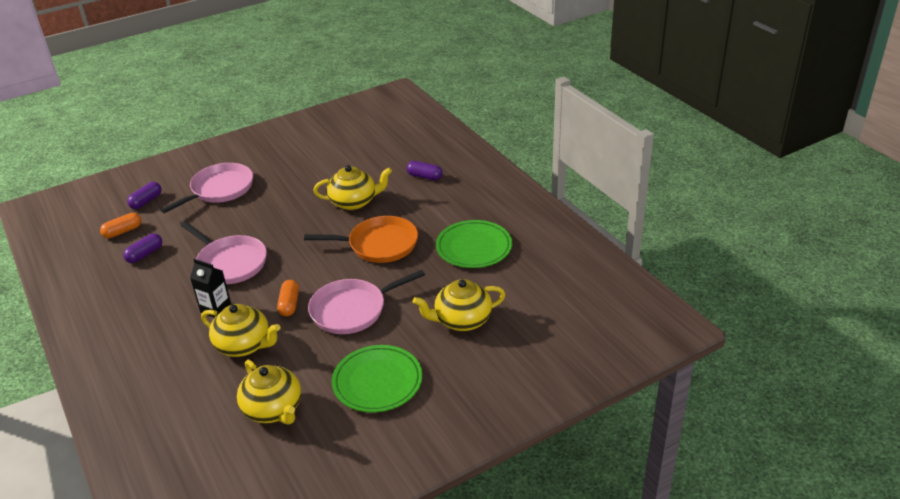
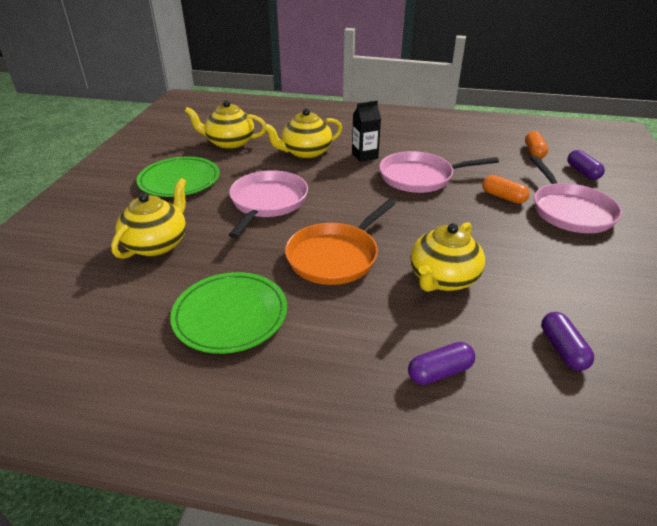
camera: 130 degrees right, 0 degrees up
purple capsule [123,233,162,263] -> purple capsule moved to [542,312,594,371]
orange capsule [277,280,299,316] -> orange capsule moved to [482,175,529,204]

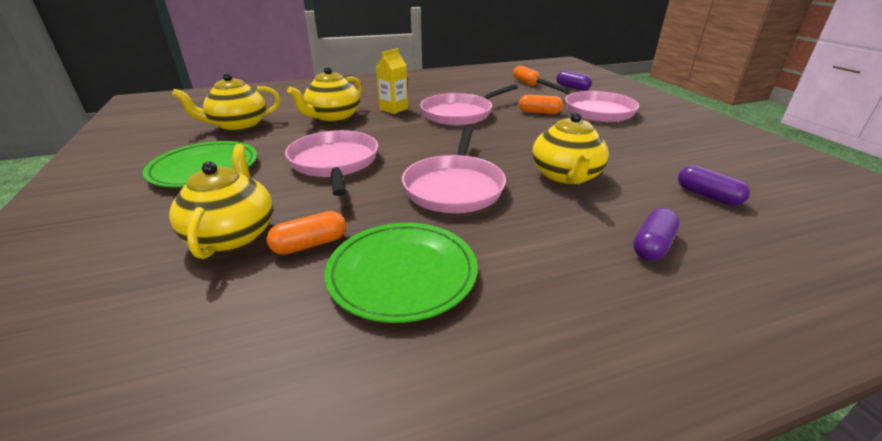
camera: 30 degrees left, 5 degrees down
orange pan [285,199,396,285] -> pink pan [402,126,506,213]
black carton [352,101,381,162] -> yellow carton [376,48,408,114]
none -> orange capsule [266,211,346,255]

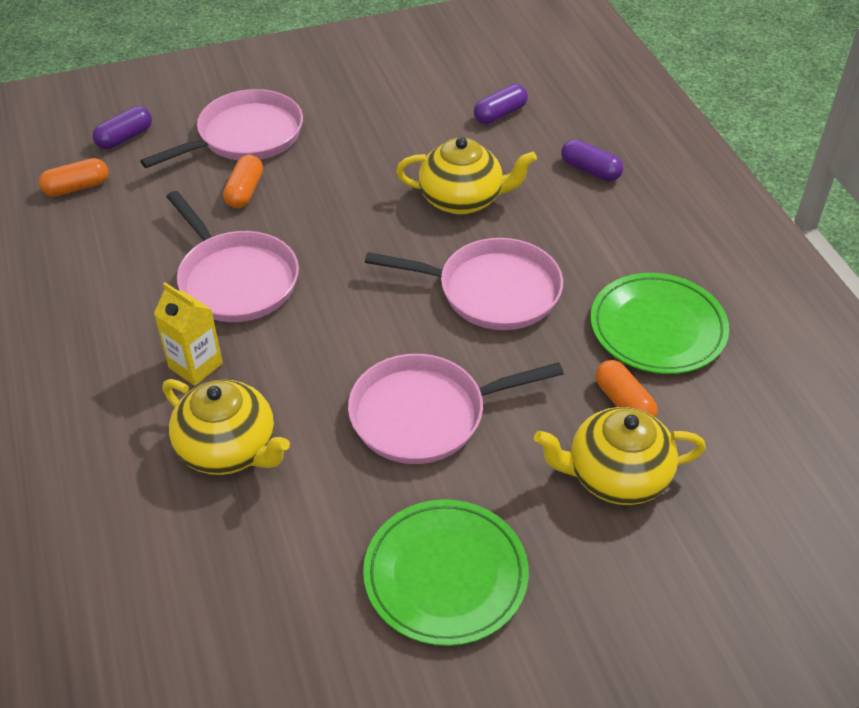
camera: 90 degrees left, 15 degrees up
yellow teapot [172,73,281,132] -> none

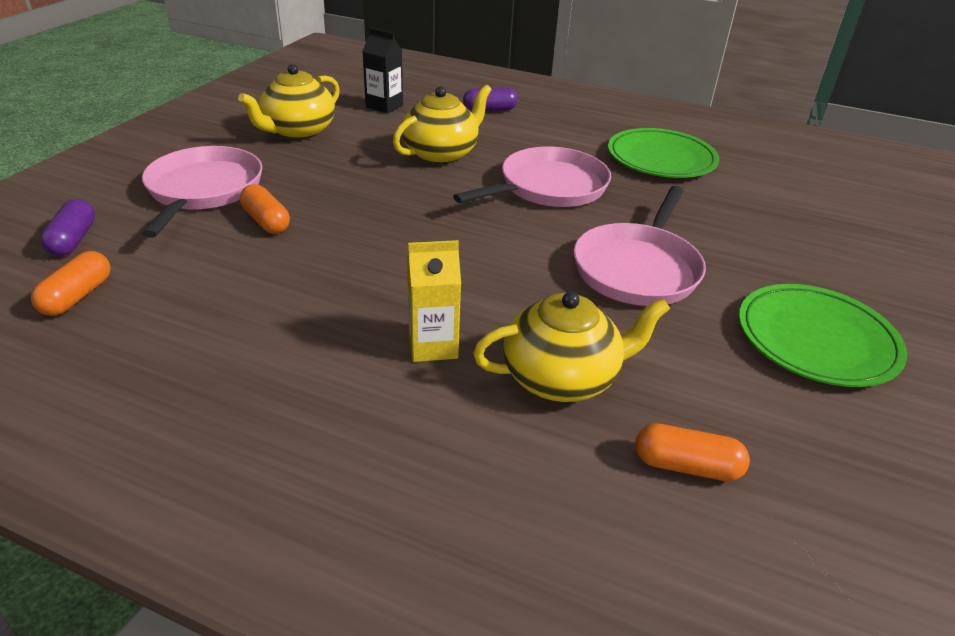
camera: 50 degrees left, 10 degrees down
pink pan [167,191,299,322] -> none
purple capsule [474,84,528,124] -> black carton [362,28,403,114]
yellow teapot [534,407,706,505] -> yellow teapot moved to [238,64,340,139]
orange capsule [595,360,658,418] -> orange capsule moved to [635,423,750,481]

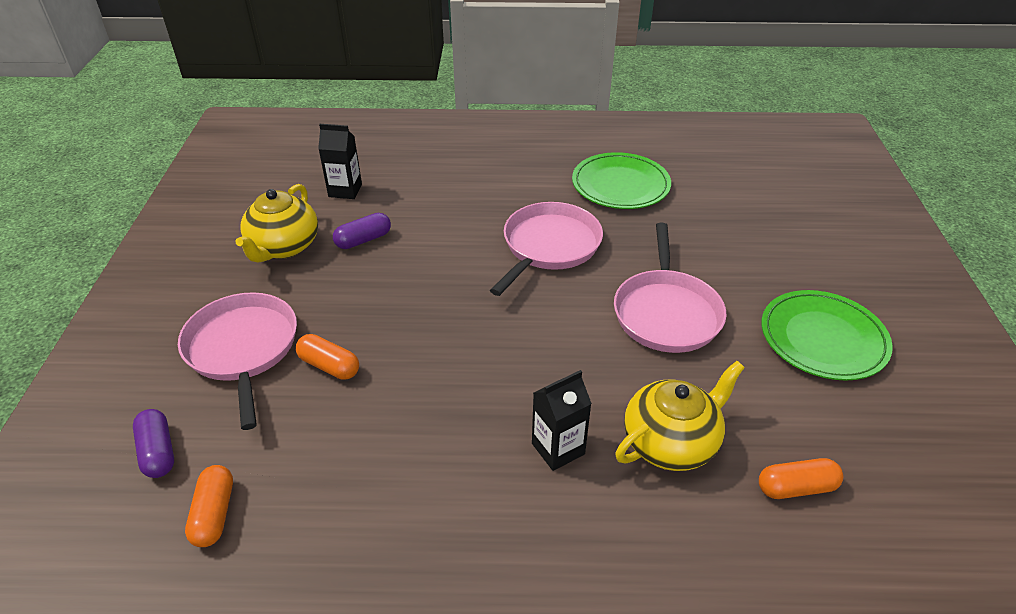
camera: 20 degrees left, 5 degrees up
yellow teapot [393,85,492,164] -> none
yellow carton [407,240,461,362] -> black carton [532,370,592,471]
purple capsule [463,87,518,111] -> purple capsule moved to [333,213,391,249]

